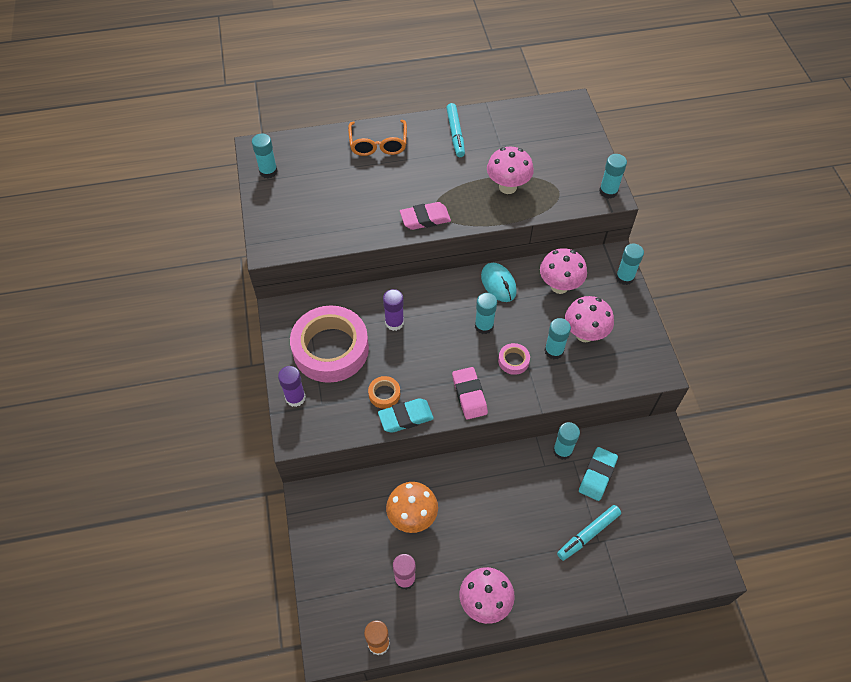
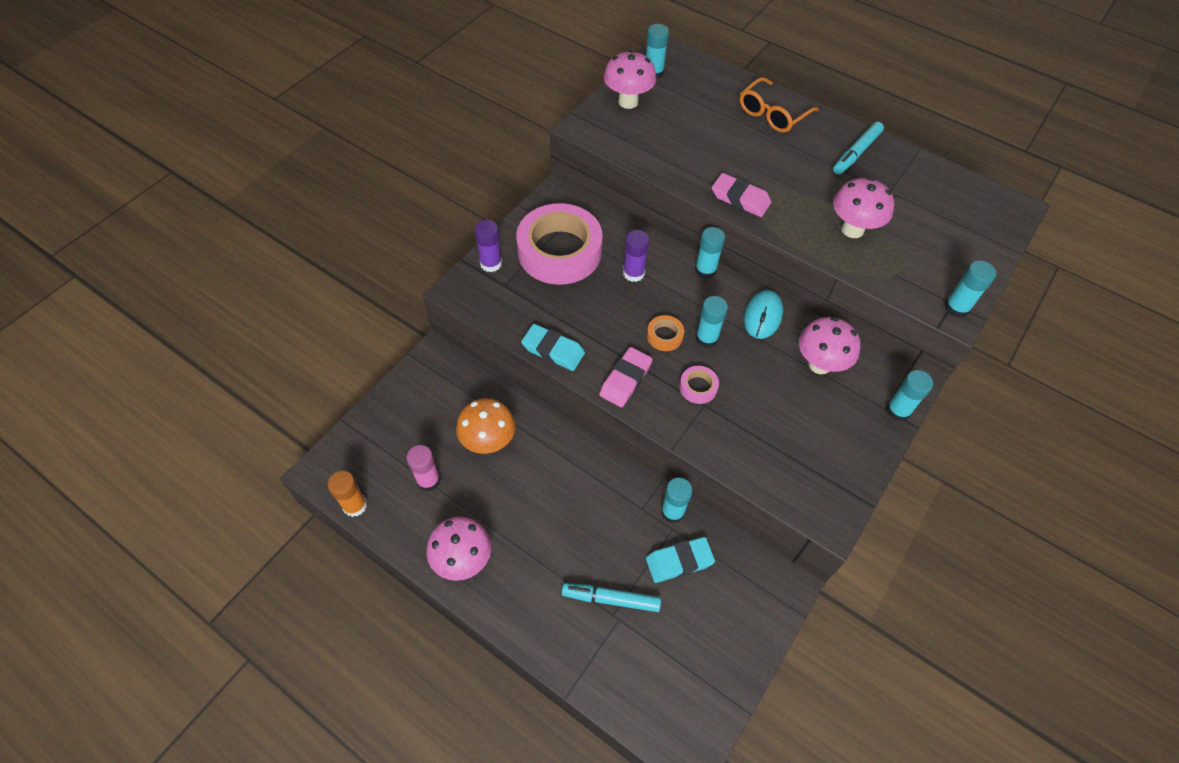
camera: 45 degrees right, 0 degrees up
orange tape [368,376,400,409] -> orange tape moved to [647,315,684,351]
turquoise glue stick [544,318,571,359] -> turquoise glue stick moved to [695,227,725,279]
pink mushroom [565,296,614,342] -> pink mushroom moved to [604,50,656,109]

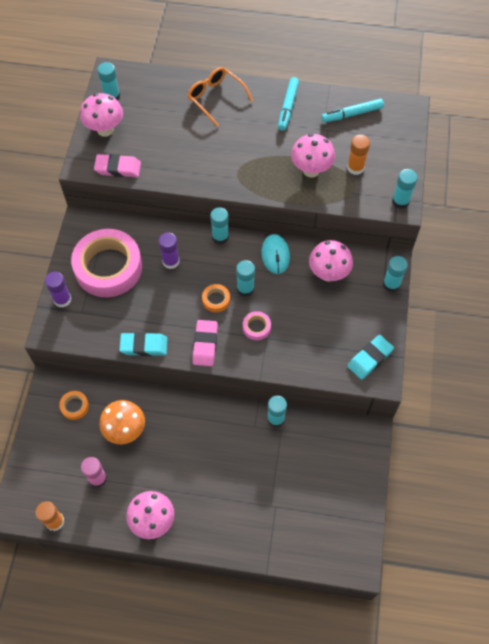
camera: 25 degrees left, 5 degrees up
turquoise marker [562,583,661,612] -> turquoise marker moved to [321,99,384,122]
turquoise eraser [646,537,715,583] -> turquoise eraser moved to [347,335,394,380]
pink eraser [712,173,771,217] -> pink eraser moved to [94,154,141,177]
orange glasses [740,77,819,133] -> orange glasses turned 120 degrees clockwise [187,67,253,127]
none -> orange tape [59,391,89,420]
none -> orange glue stick [347,135,370,175]

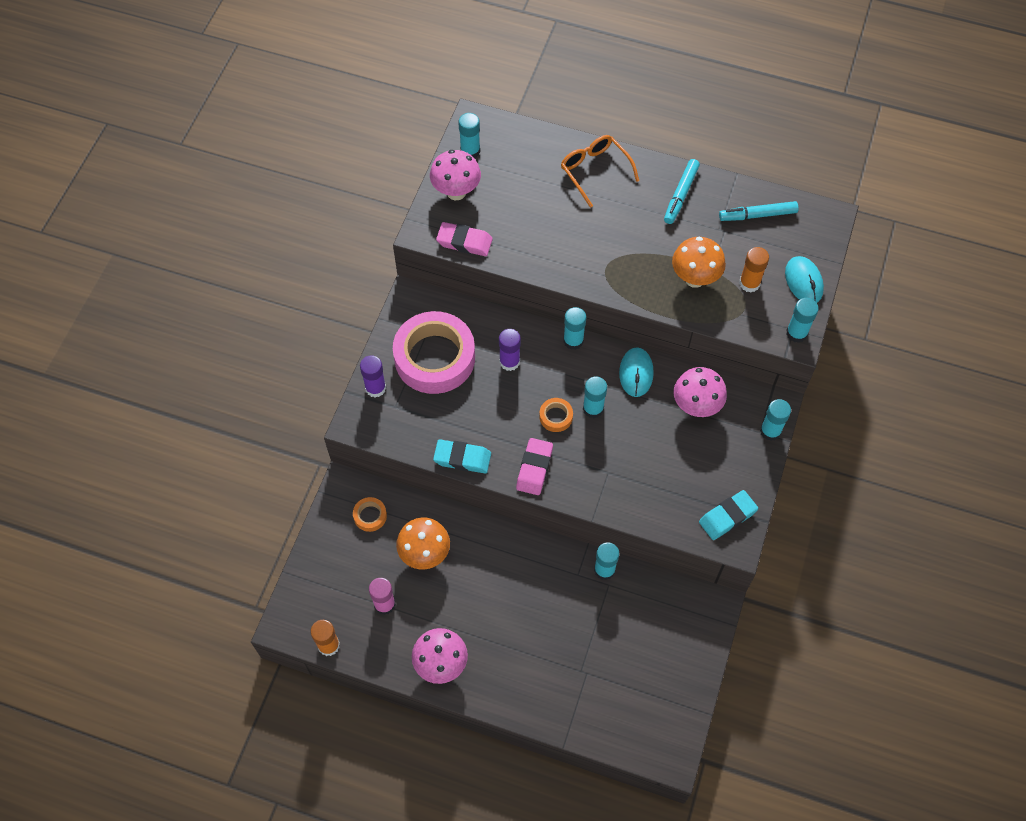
camera: 10 degrees right, 0 degrees up
pink tape [243,311,271,340] -> none
pink mushroom [291,134,335,178] -> orange mushroom [672,237,726,288]
none -> turquoise mouse [785,256,824,303]

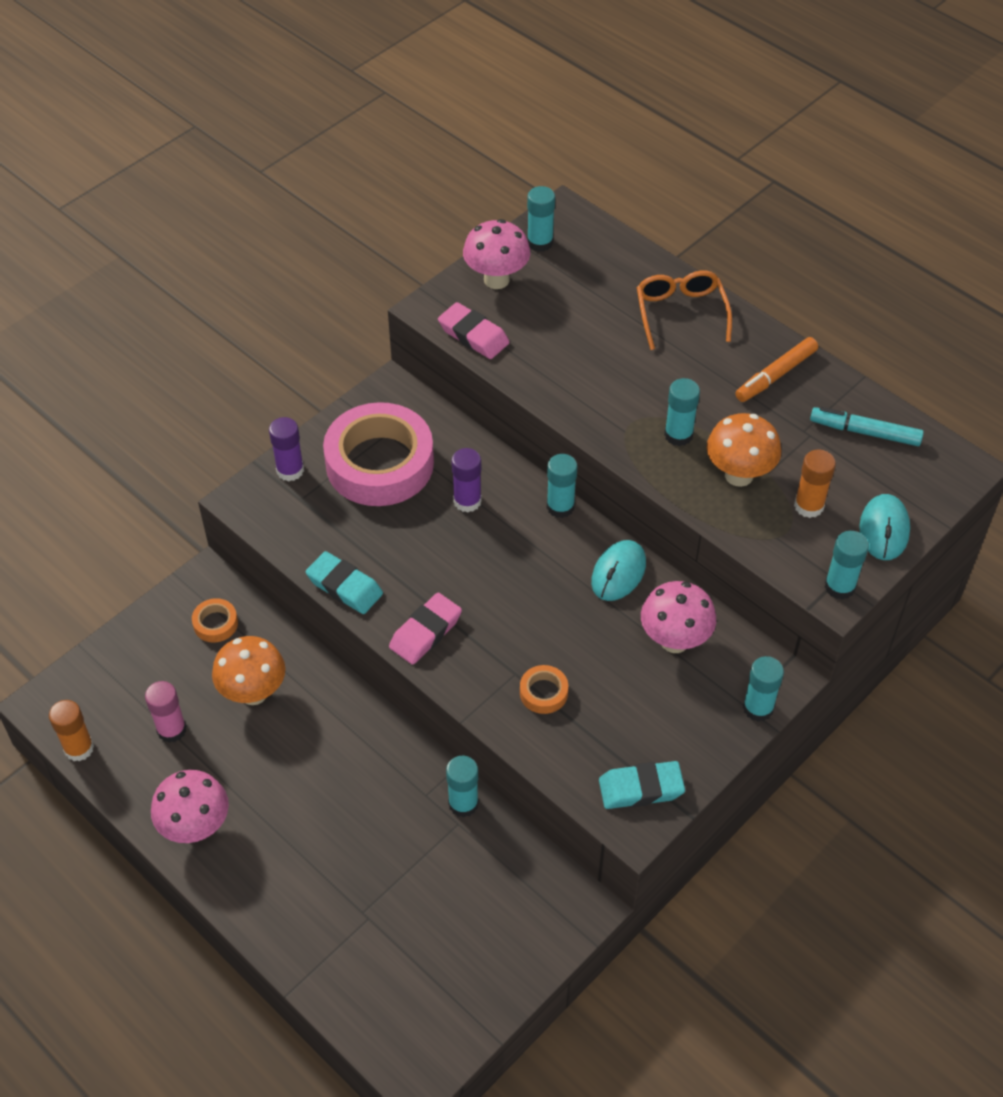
camera: 25 degrees right, 10 degrees down
orange tape [539,398,573,432] -> orange tape moved to [520,665,568,714]
turquoise glue stick [583,376,607,418] -> turquoise glue stick moved to [664,378,700,446]
turquoise marker [664,159,700,224] -> orange marker [735,337,818,402]

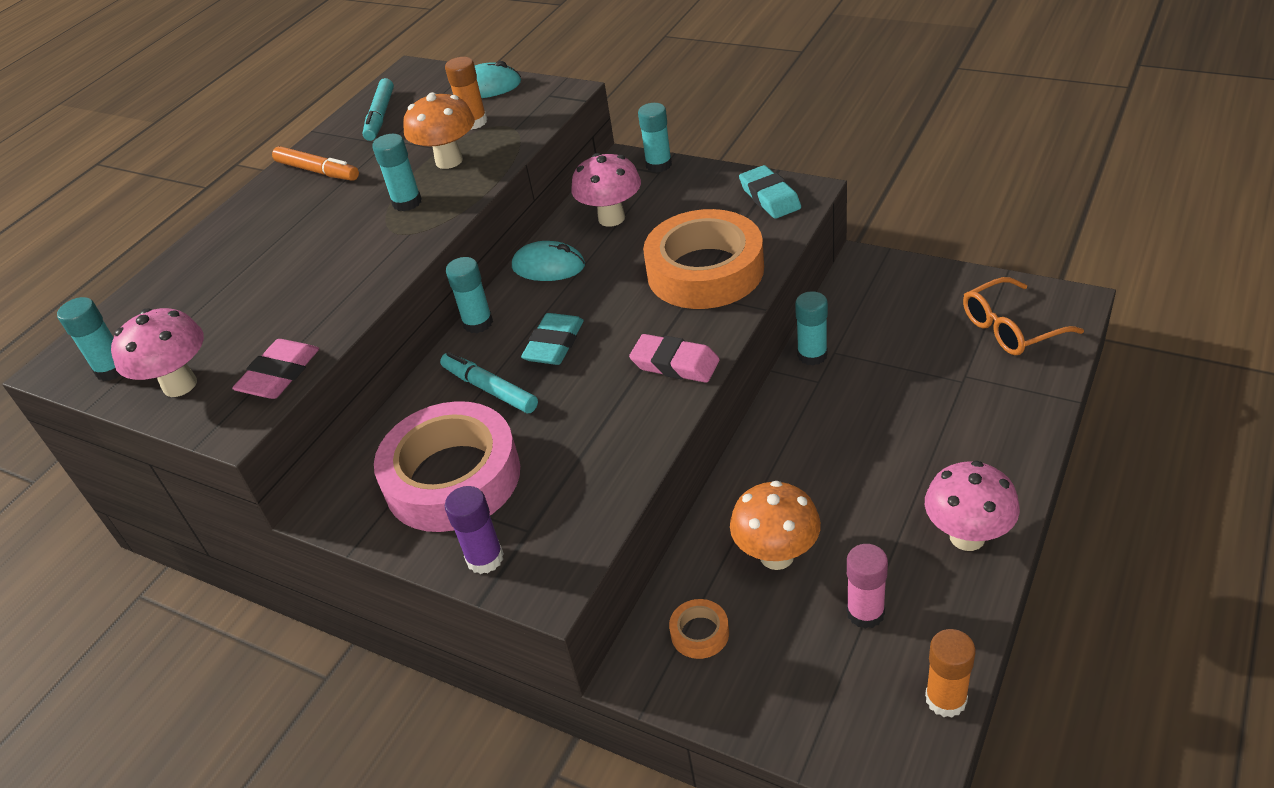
camera: 100 degrees left, 10 degrees down
turquoise eraser [306,551,383,614] -> turquoise eraser moved to [521,313,584,365]
purple glue stick [451,448,482,512] -> turquoise marker [440,352,538,413]
orange tape [520,665,568,714] -> orange tape [643,209,764,309], size x2.47
orange glasses [637,271,732,350] -> orange glasses moved to [963,277,1084,355]
turquoise glue stick [825,531,869,600] -> none

